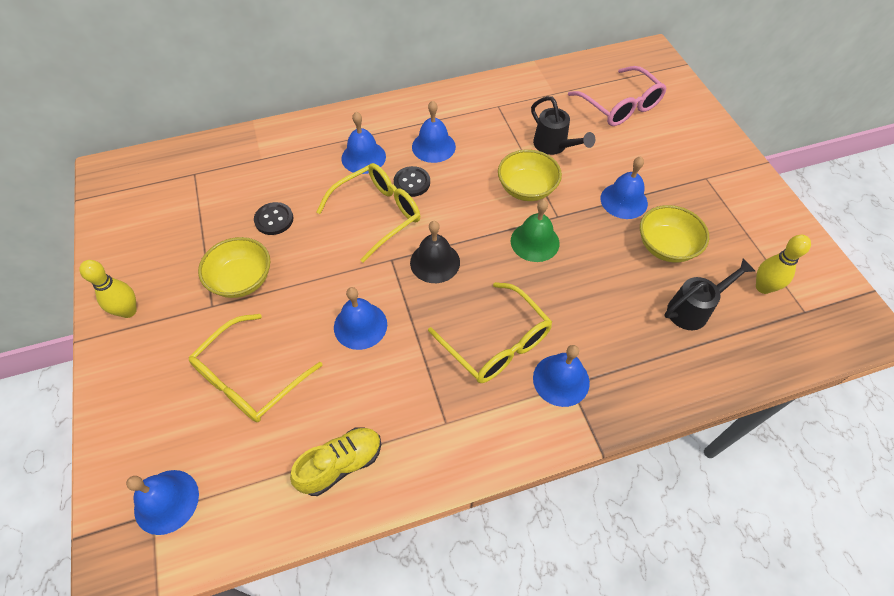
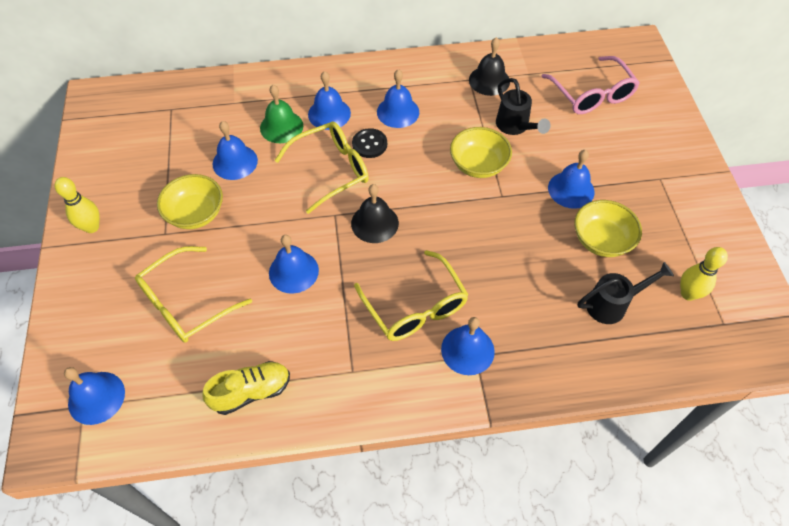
camera: 10 degrees right, 0 degrees up
black button [254,202,293,235] -> blue bell [213,121,258,180]
green bell [511,199,560,262] -> green bell moved to [260,85,303,143]
none -> black bell [469,37,510,96]

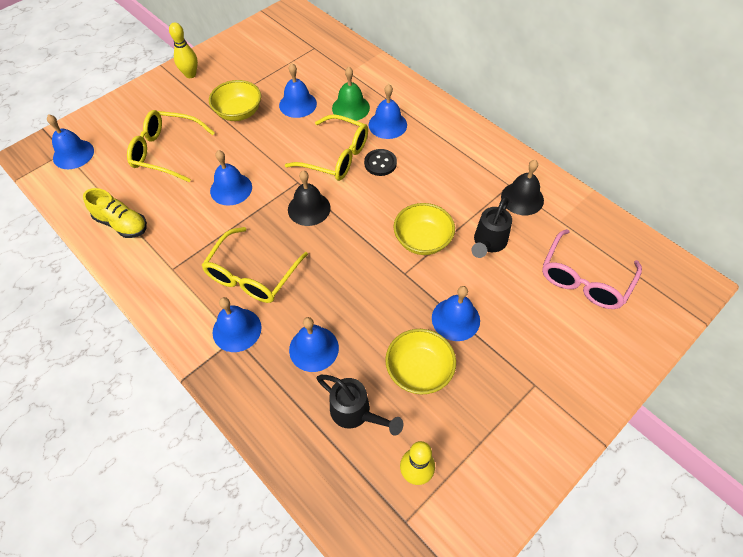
camera: 55 degrees right, 0 degrees up
blue bell [377,69,419,128] -> blue bell moved to [289,317,339,372]

